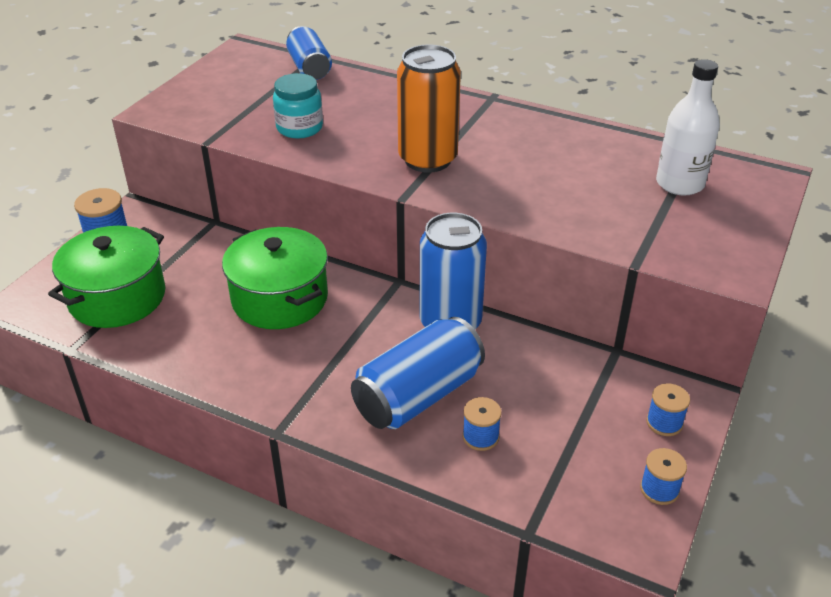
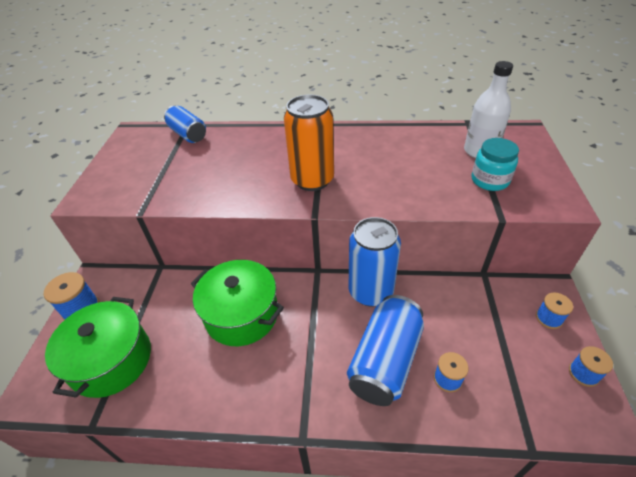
camera: 20 degrees left, 5 degrees up
turquoise jar [273,73,323,139] -> turquoise jar moved to [471,138,519,191]

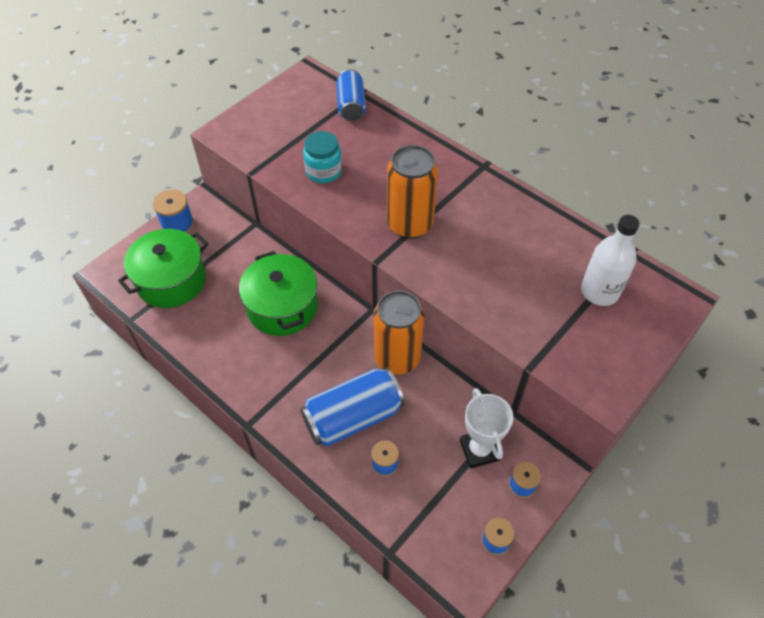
camera: 35 degrees right, 10 degrees up
blue can [349,217,401,306] -> orange can [373,291,424,374]
turquoise jar [471,138,519,191] -> turquoise jar moved to [303,131,342,183]
none -> white trophy [460,388,513,469]

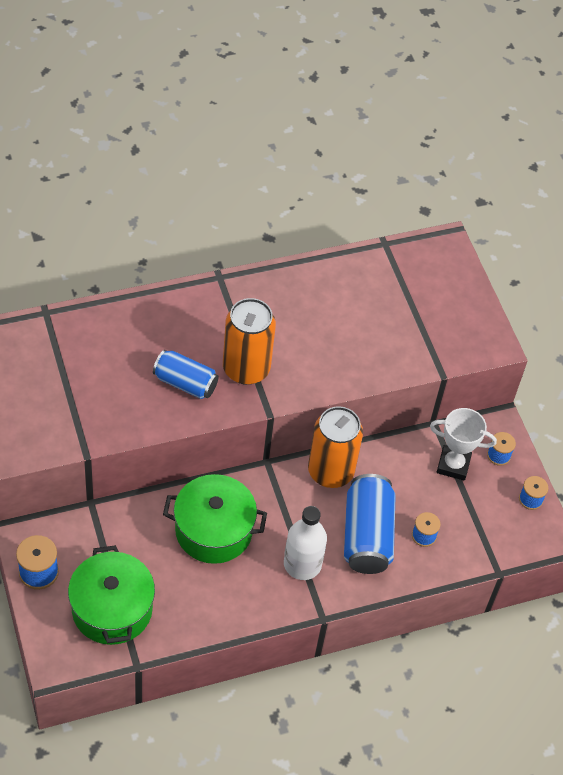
camera: 65 degrees left, 0 degrees up
turquoise jar [303,131,342,183] -> none
blue can [336,69,366,121] -> blue can moved to [153,350,219,399]
white bottle [581,215,640,306] -> white bottle moved to [284,506,327,580]

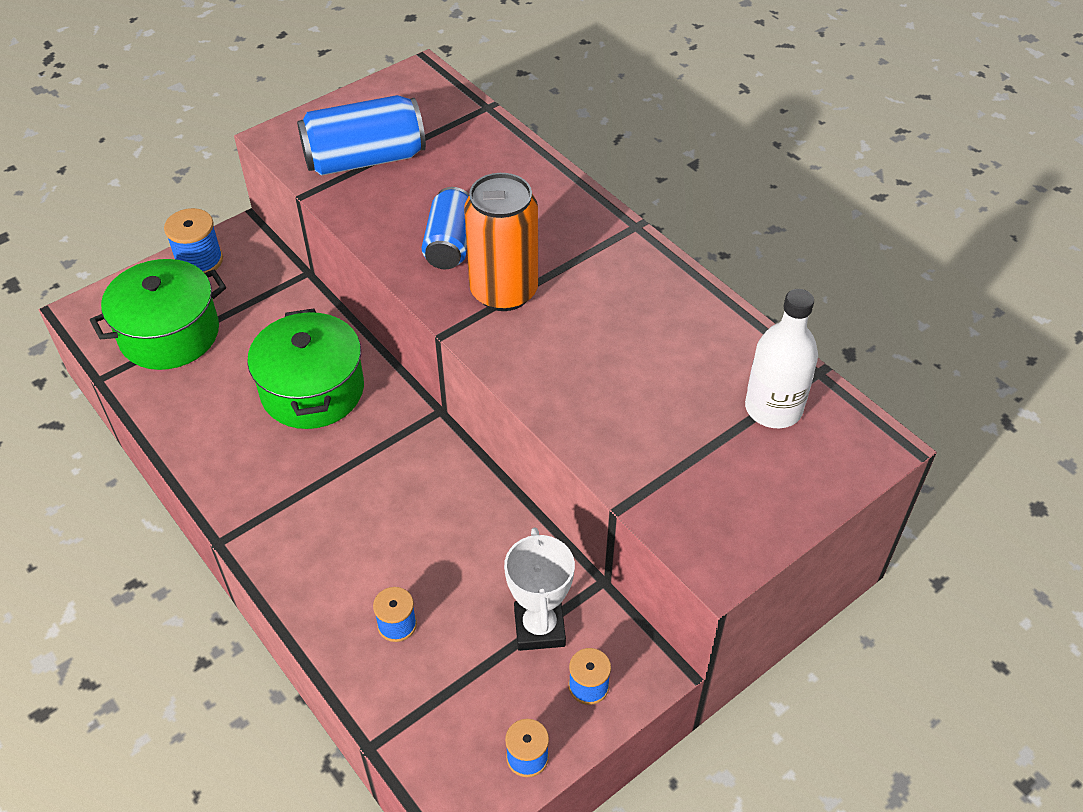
camera: 75 degrees right, 5 degrees down
white bottle [284,506,327,580] -> white bottle moved to [745,289,818,428]
orange can [308,406,363,488] -> none
blue can [344,474,396,574] -> blue can moved to [297,95,426,176]

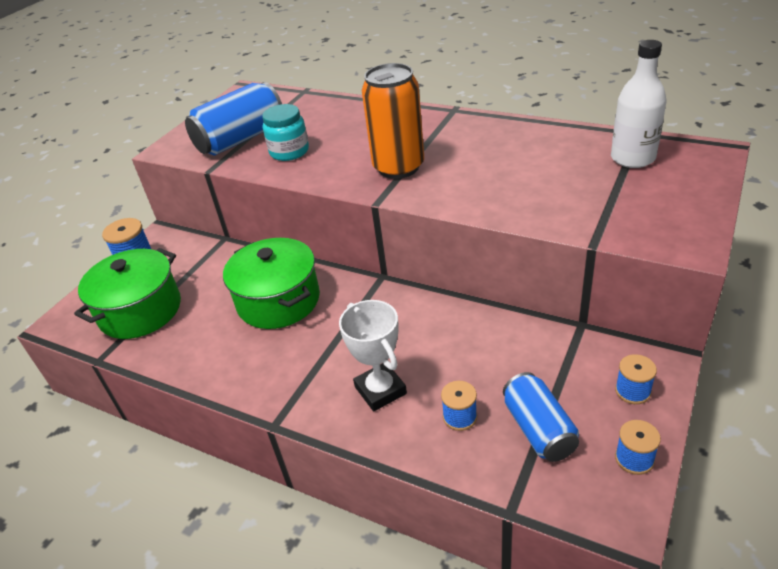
camera: 20 degrees left, 10 degrees down
blue can [422,187,469,269] -> blue can moved to [503,372,579,462]
white trophy [504,527,575,651] -> white trophy moved to [339,300,407,411]
none -> turquoise jar [262,104,309,161]

